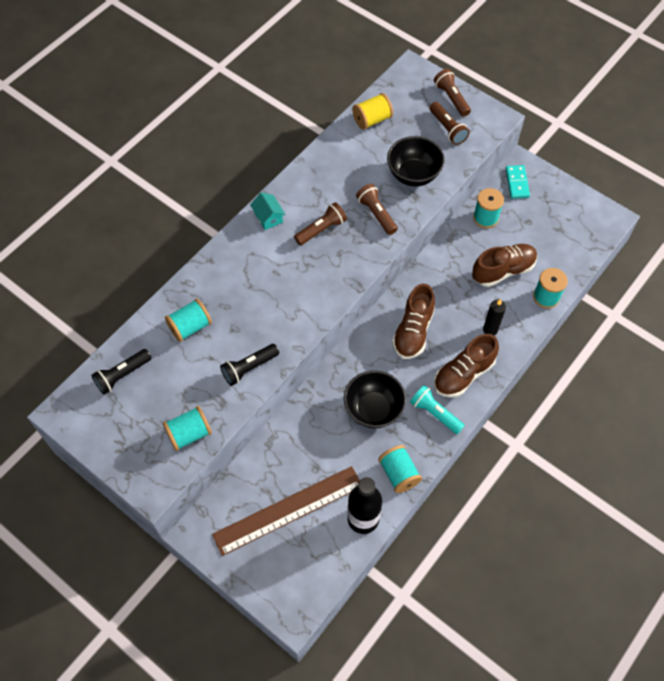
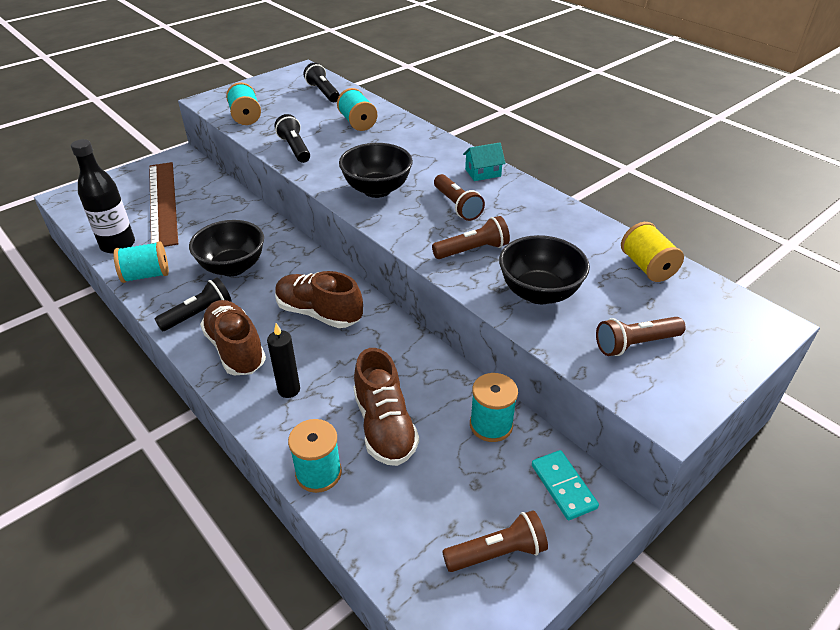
camera: 100 degrees right, 20 degrees down
turquoise flashlight [410,385,465,434] -> black flashlight [155,277,232,331]
brown flashlight [434,69,471,117] -> brown flashlight moved to [442,510,548,572]
turquoise domino [506,165,530,199] -> turquoise domino turned 60 degrees clockwise [532,450,599,520]
none -> black bowl [339,143,413,198]

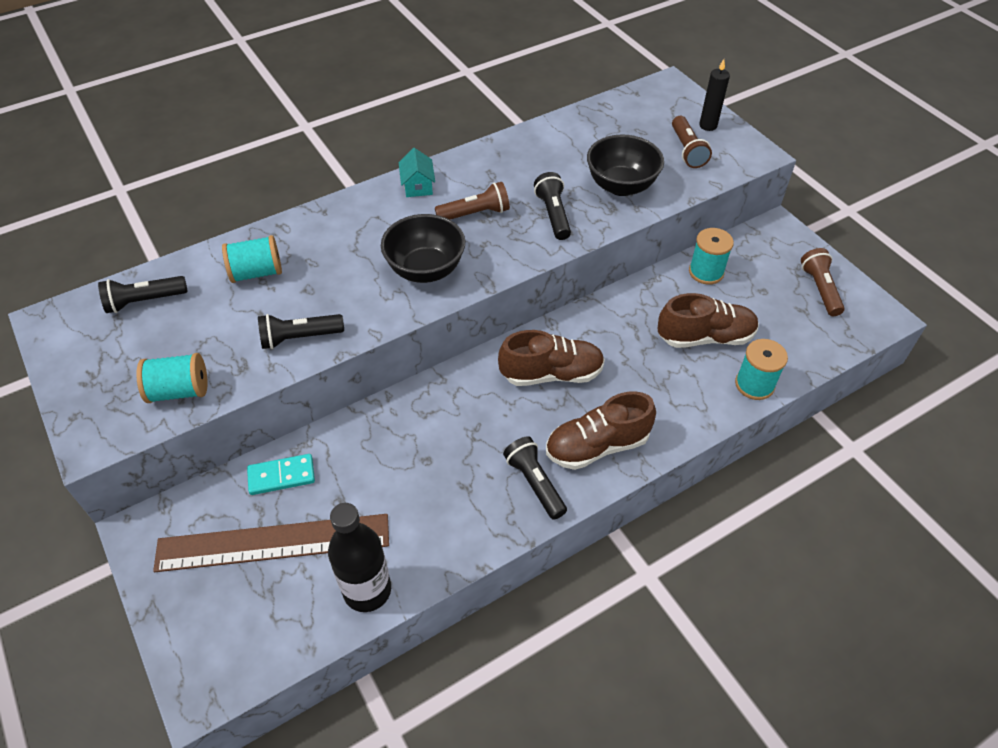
camera: 80 degrees left, 10 degrees up
turquoise spool [113,241,169,283] -> none
black bowl [189,220,264,276] -> none
black candle [267,323,300,398] -> black candle moved to [699,59,730,131]
brown shoe [275,271,363,328] -> brown shoe turned 135 degrees counterclockwise [498,330,605,386]
brown flashlight [432,216,510,259] -> black flashlight [534,172,571,240]
turquoise domino [532,450,599,520] -> turquoise domino moved to [247,454,315,495]
yellow spool [621,222,684,282] -> none

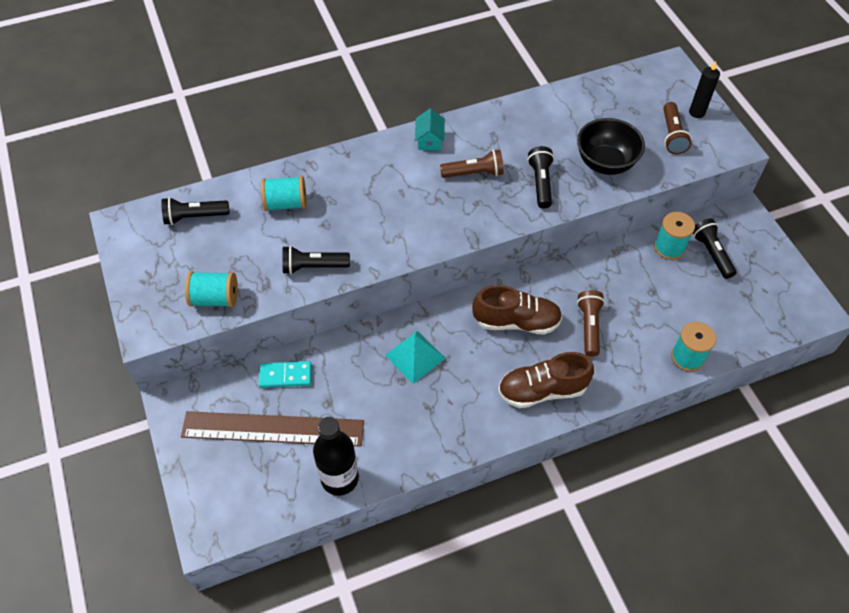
camera: 10 degrees right, 5 degrees up
black bowl [381,214,465,283] -> none
black flashlight [503,436,567,520] -> black flashlight moved to [693,218,737,279]
brown shoe [658,293,759,348] -> none
brown flashlight [801,248,845,316] -> brown flashlight moved to [577,290,605,357]
none -> turquoise pyramid [385,331,446,384]

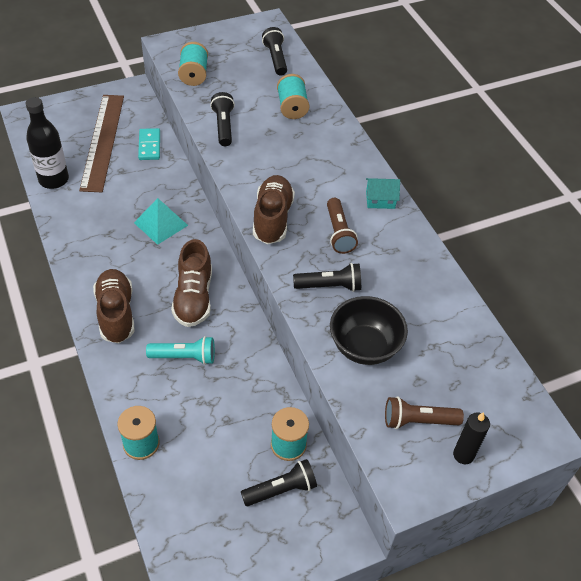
camera: 85 degrees right, 5 degrees down
brown flashlight [577,290,605,357] -> turquoise flashlight [146,336,215,365]
none -> brown shoe [253,175,295,244]

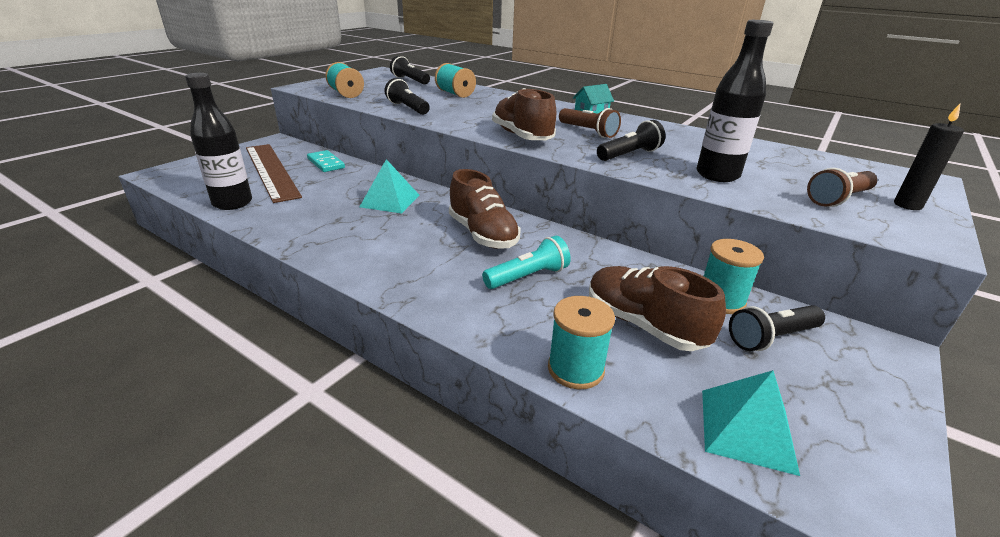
camera: 30 degrees left, 20 degrees down
brown shoe [93,269,135,343] -> brown shoe moved to [589,266,726,351]
black flashlight [241,459,317,506] -> black flashlight turned 150 degrees counterclockwise [729,305,825,351]
black bowl [330,296,408,365] -> black bottle [697,20,774,182]
none -> turquoise pyramid [702,370,800,476]

